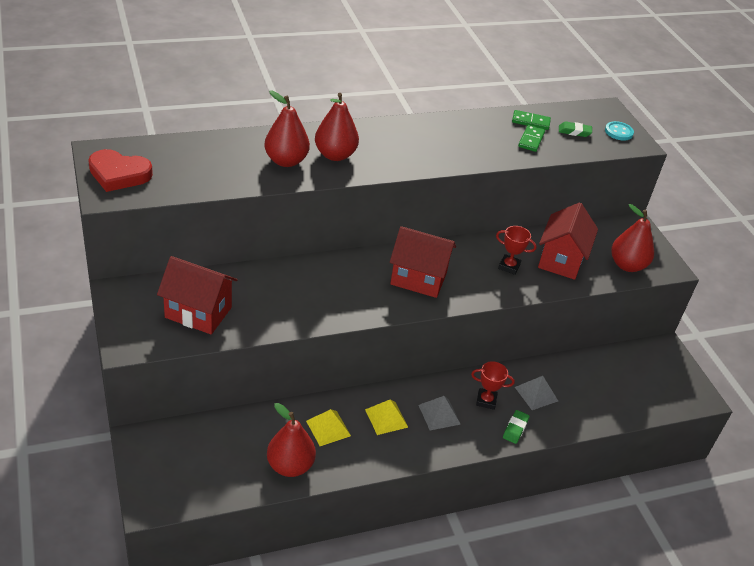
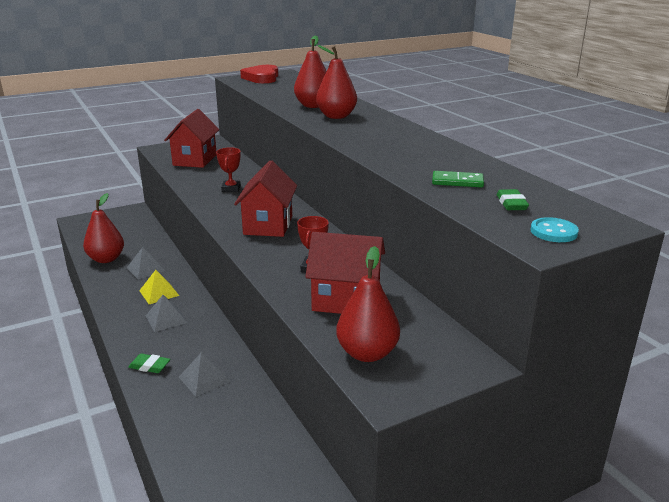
camera: 85 degrees right, 15 degrees down
yellow pyramid [306,409,351,446] -> grey pyramid [127,247,166,279]
red trophy [471,361,515,410] -> red trophy moved to [216,147,241,192]
green domino [512,110,551,130] -> none

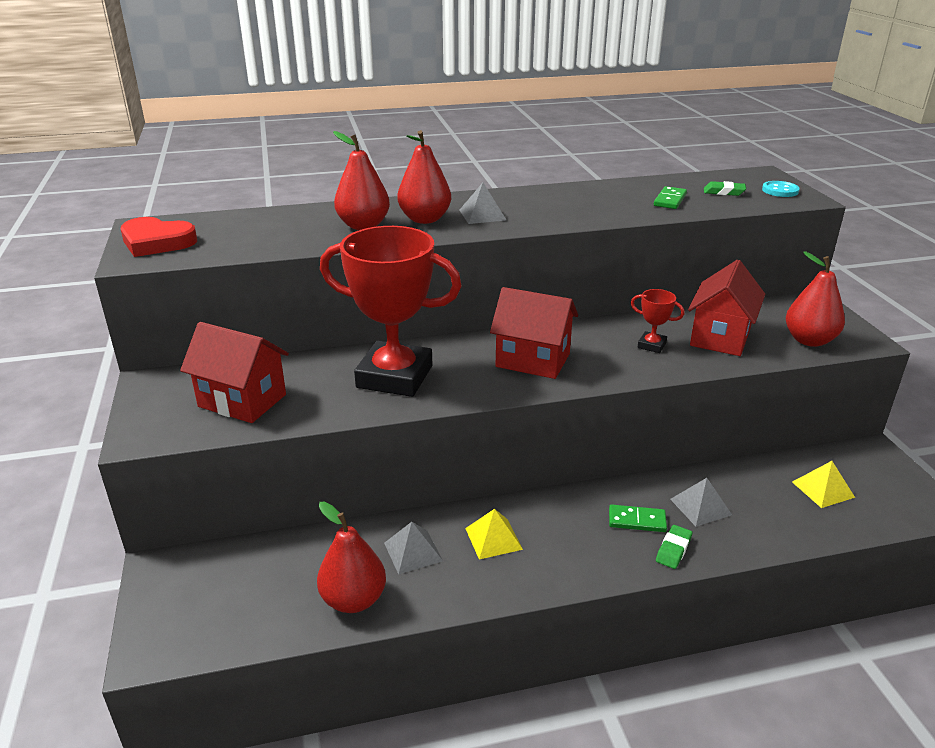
camera: 75 degrees left, 5 degrees up
grey pyramid [146,295,187,332] -> grey pyramid moved to [460,183,506,224]
red trophy [216,147,241,192] -> red trophy [320,226,462,397], size x2.45
none -> green domino [609,504,667,532]
none -> yellow pyramid [792,461,855,508]

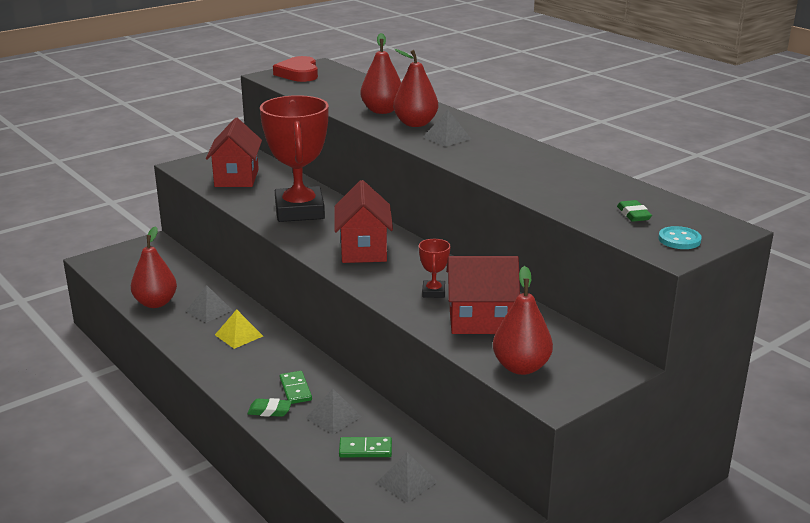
camera: 65 degrees right, 5 degrees down
green domino [654,186,687,209] -> green domino moved to [339,437,392,457]
yellow pyramid [792,461,855,508] -> grey pyramid [376,452,437,503]

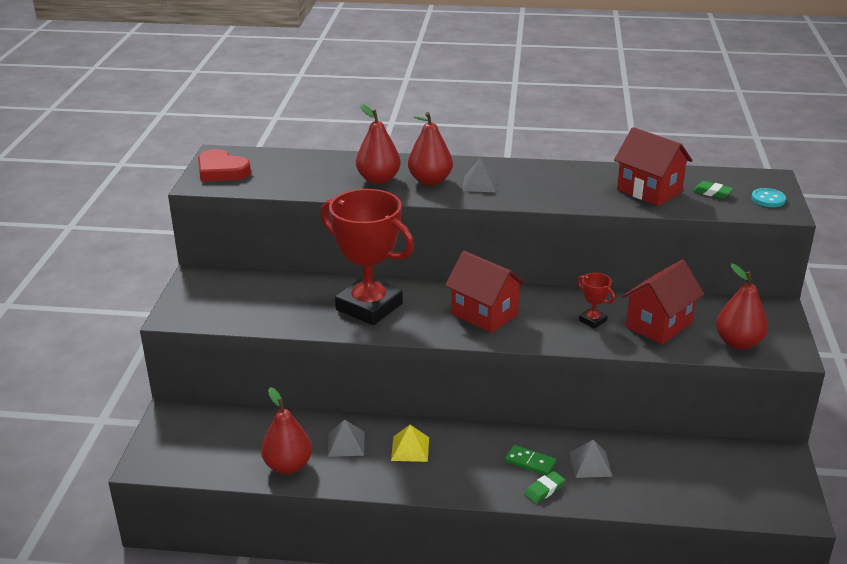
camera: 45 degrees left, 5 degrees up
red house [206,118,262,187] -> red house moved to [614,127,693,206]
green domino [339,437,392,457] -> none
grey pyramid [376,452,437,503] -> none

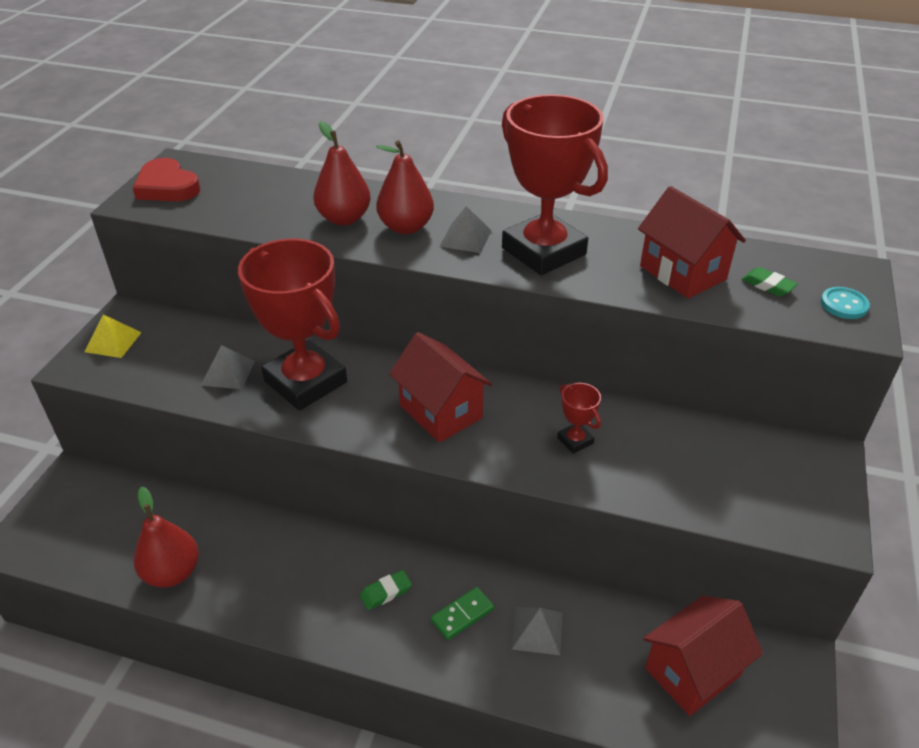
camera: 10 degrees right, 10 degrees up
grey pyramid [328,420,364,457] -> grey pyramid moved to [201,345,255,389]
yellow pyramid [391,425,429,462] -> yellow pyramid moved to [84,314,142,358]
green domino [505,445,556,475] -> green domino turned 75 degrees counterclockwise [431,587,494,640]
green eraser [524,471,565,504] -> green eraser moved to [360,570,412,610]
red house [622,259,704,345] -> red house moved to [643,596,763,716]
red pear [716,263,768,350] -> none
none -> red trophy [502,94,608,275]

